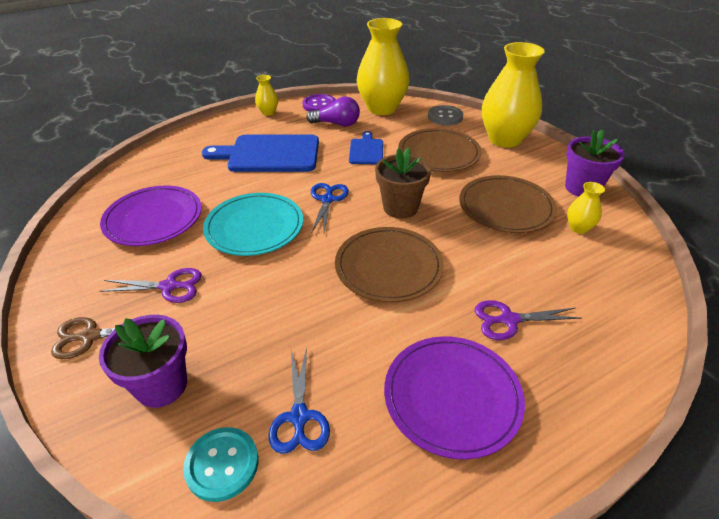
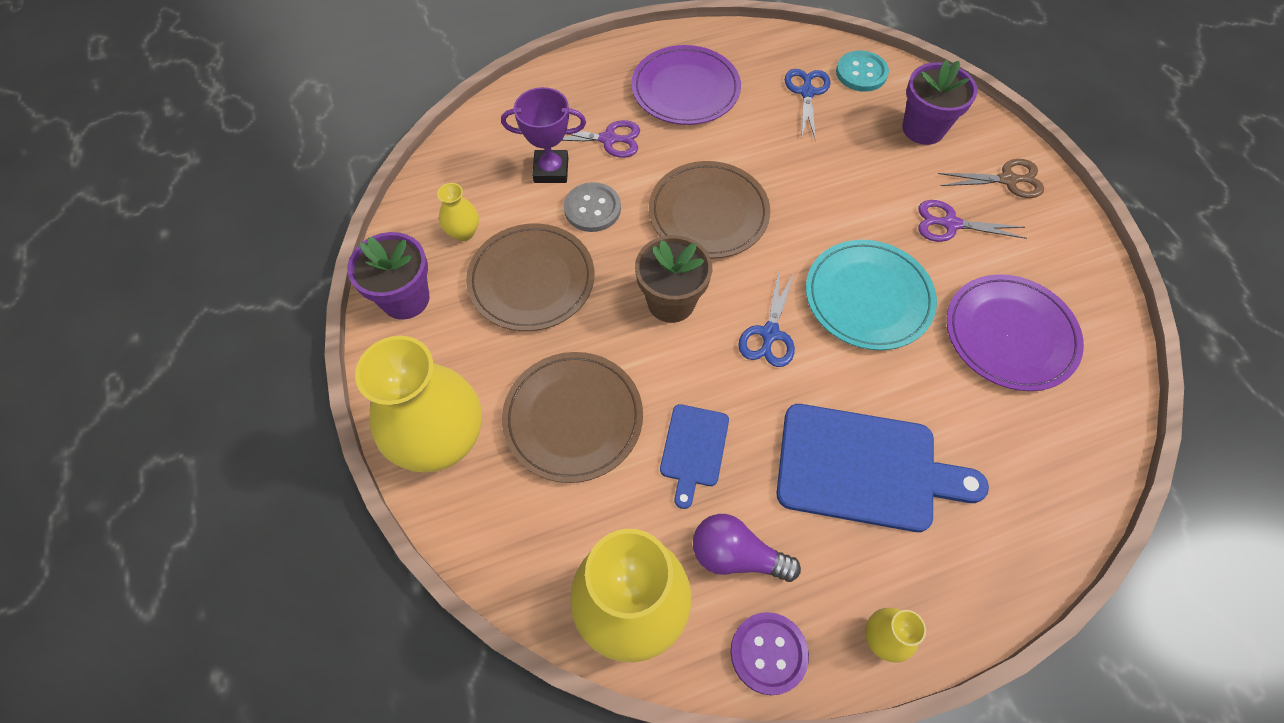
camera: 170 degrees left, 20 degrees up
grey button [428,105,463,126] -> grey button moved to [564,182,621,232]
none -> purple trophy [501,87,586,183]

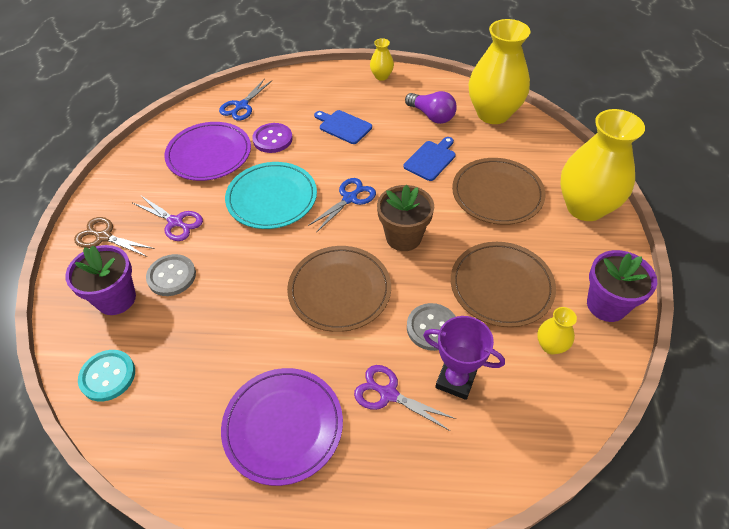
camera: 155 degrees left, 10 degrees down
purple button [731,612,809,695] -> purple button moved to [252,123,293,153]
blue cutting board [777,404,989,532] -> blue cutting board [314,110,372,144], size x0.53
blue scissors [785,69,831,141] -> blue scissors moved to [219,78,272,121]
none -> grey button [146,254,196,296]

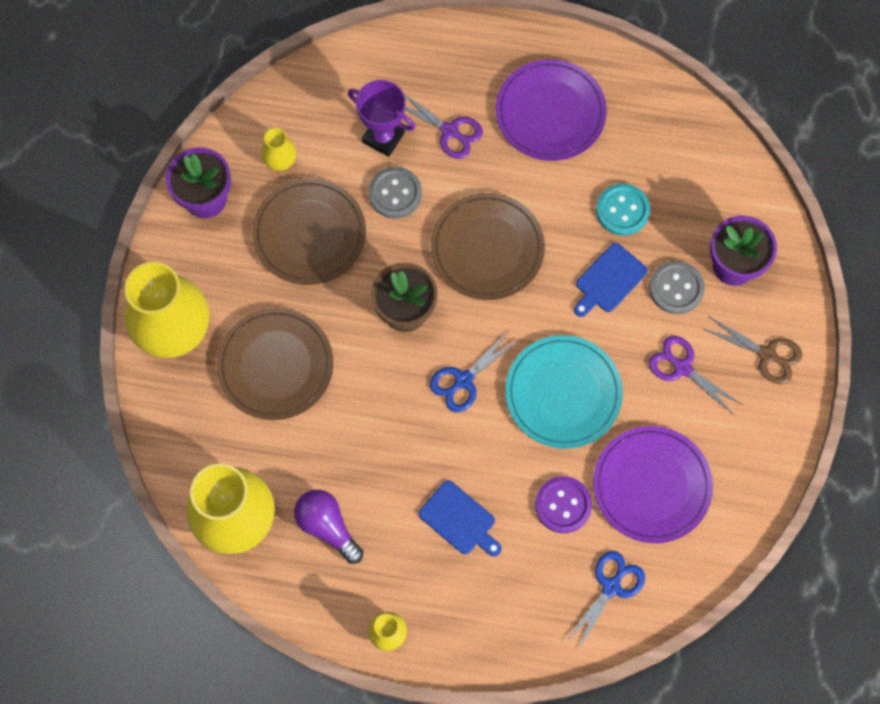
camera: 175 degrees left, 20 degrees up
turquoise button [78,350,135,401] -> turquoise button moved to [596,183,650,236]
blue cutting board [403,137,456,181] -> blue cutting board moved to [574,243,648,317]

